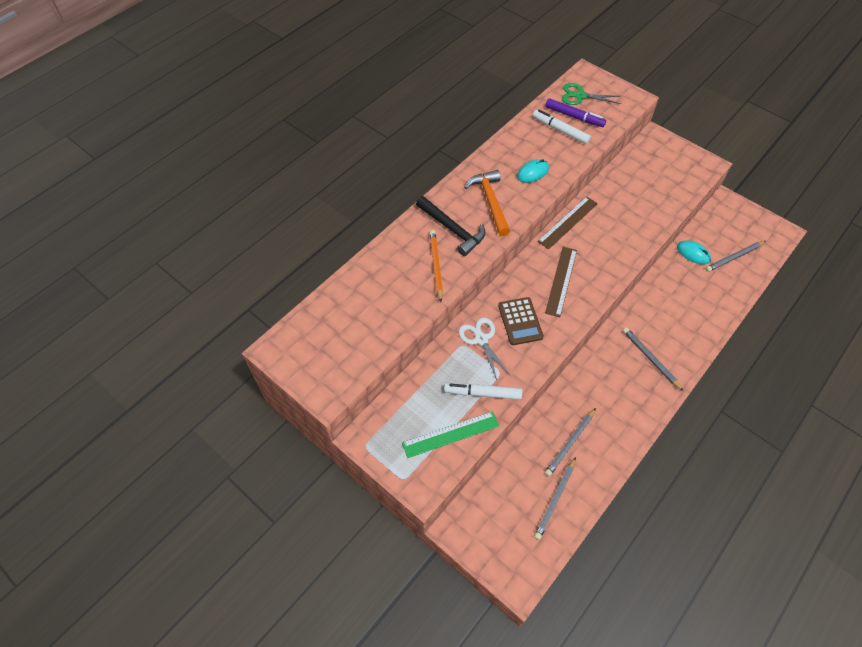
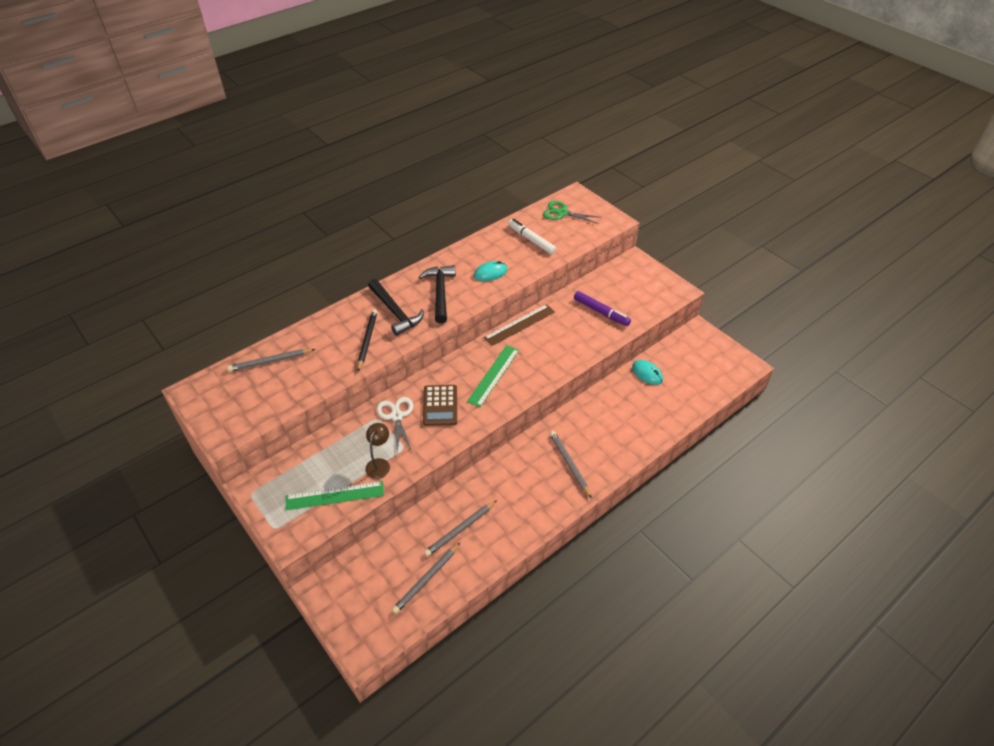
camera: 10 degrees right, 10 degrees down
orange pencil [429,230,443,302] -> black pencil [357,309,377,372]
white marker [444,383,522,400] -> brown lamp [365,423,390,479]
orange hammer [464,170,510,236] -> black hammer [419,265,456,324]
purple marker [545,98,606,127] -> purple marker moved to [574,291,631,326]
brown ruler [545,247,577,317] -> green ruler [467,345,519,407]
grey pencil [705,241,766,272] -> grey pencil moved to [227,349,315,372]

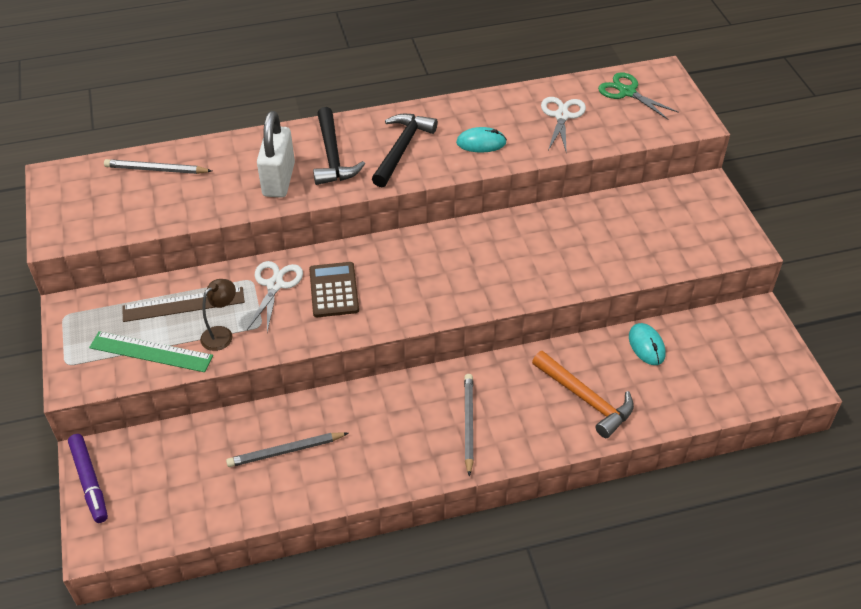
camera: 25 degrees right, 0 degrees up
black pencil [357,309,377,372] -> white padlock [257,111,295,198]
grey pencil [392,542,461,614] -> none
brown calculator [423,385,457,426] -> brown calculator turned 150 degrees clockwise [309,262,359,317]
green ruler [467,345,519,407] -> none
brown ruler [484,304,555,346] -> brown ruler moved to [122,287,245,322]
white marker [508,219,556,254] -> white scissors [541,97,586,154]
purple marker [574,291,631,326] -> purple marker moved to [68,434,108,523]
none -> orange hammer [532,351,634,438]

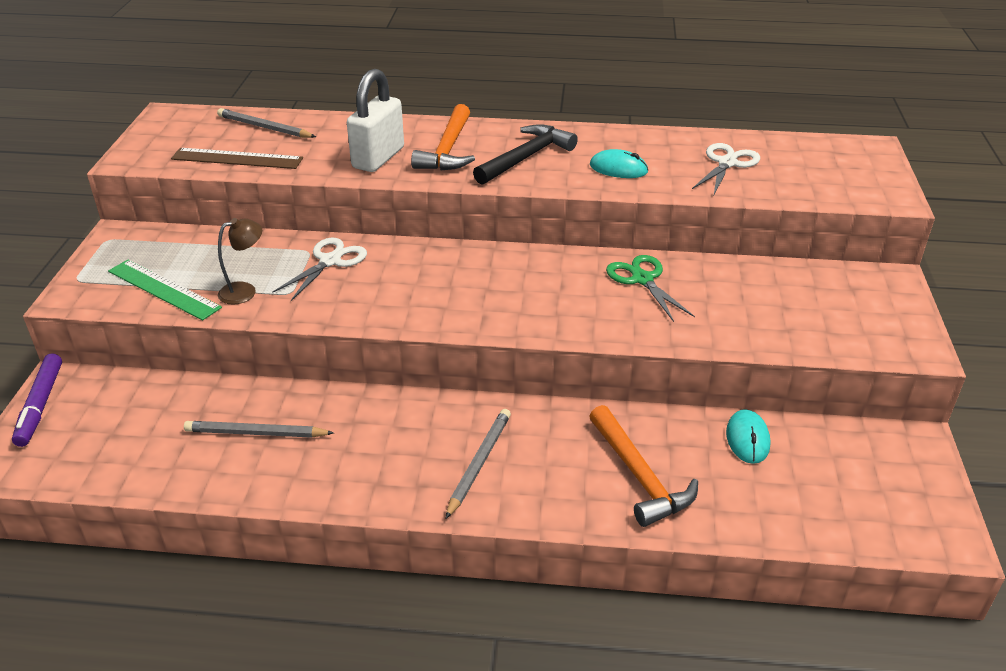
camera: 20 degrees right, 10 degrees down
brown ruler [122,287,245,322] -> brown ruler moved to [171,148,303,169]
brown calculator [309,262,359,317] -> none
black hammer [313,107,365,185] -> orange hammer [411,104,475,170]
green scissors [598,72,679,120] -> green scissors moved to [606,255,695,322]

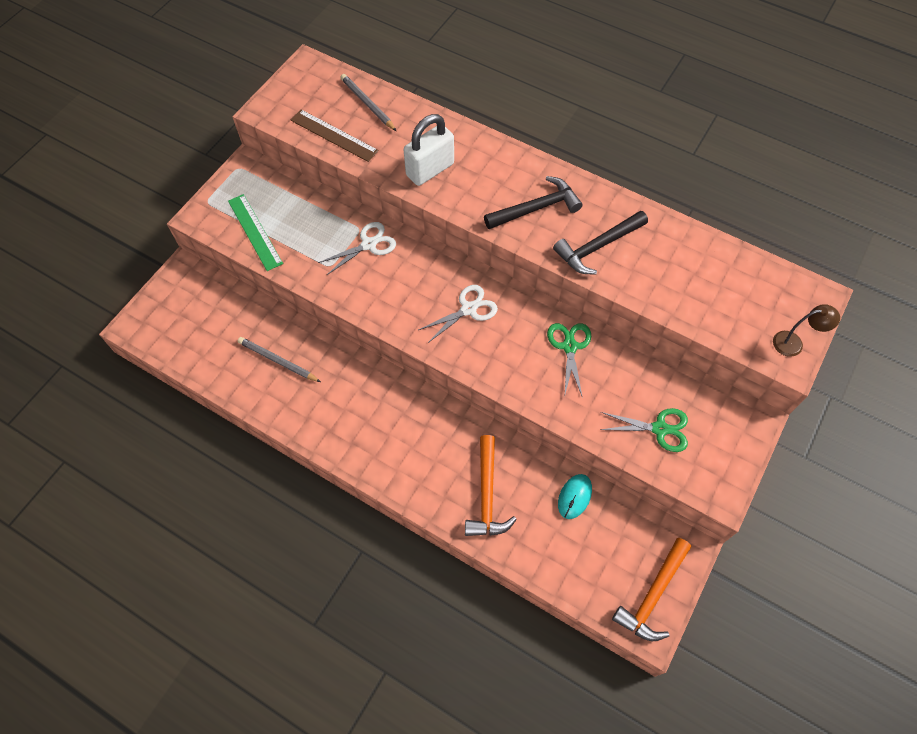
camera: 25 degrees right, 25 degrees up
purple marker [12,353,62,447] -> none
brown lamp [218,218,262,304] -> brown lamp moved to [773,304,840,357]
orange hammer [411,104,475,170] -> orange hammer moved to [612,538,691,641]
grey pencil [445,409,511,519] -> none
turquoise mouse [590,149,648,178] -> black hammer [553,211,648,274]
white scissors [692,143,760,194] -> white scissors moved to [418,285,498,343]
none -> green scissors [600,408,688,452]

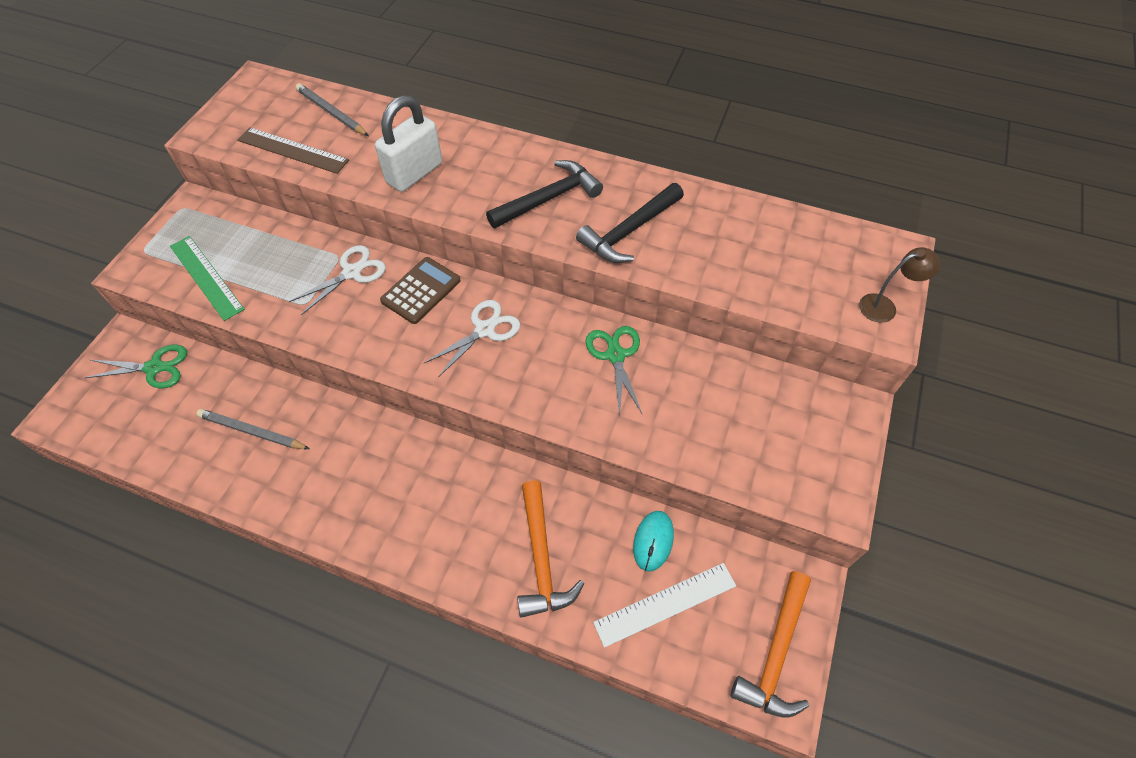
camera: 10 degrees left, 5 degrees down
green scissors [600,408,688,452] -> green scissors moved to [85,345,187,389]
none -> brown calculator [380,257,461,324]
none -> white ruler [593,563,736,648]

